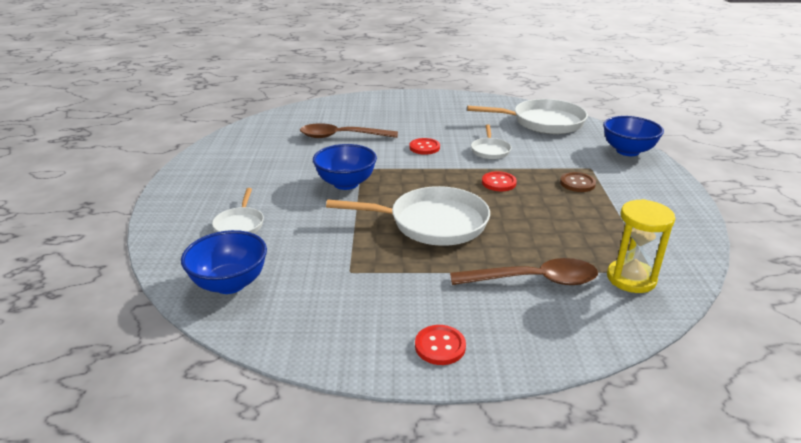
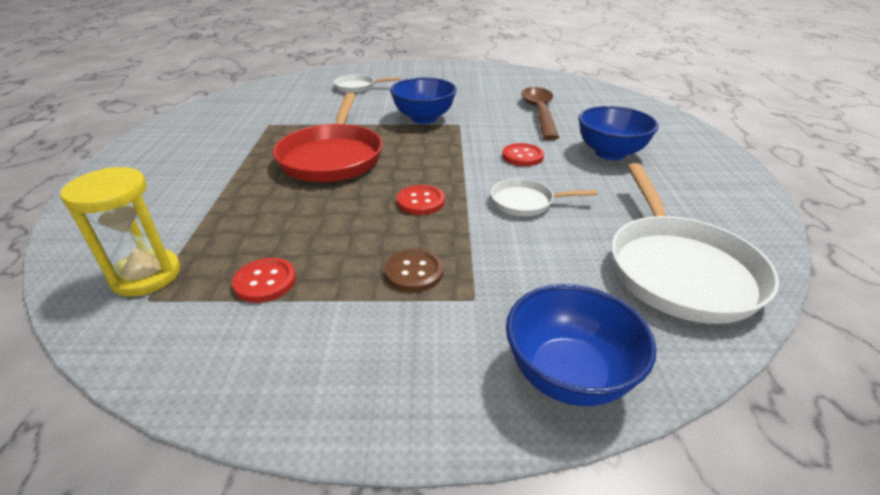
camera: 90 degrees right, 5 degrees up
blue bowl [181,230,267,294] -> blue bowl moved to [578,106,659,160]
white pan [326,186,490,246] -> red pan [273,93,383,182]
red button [415,325,466,365] -> red button moved to [232,258,296,303]
brown spoon [450,258,598,285] -> none

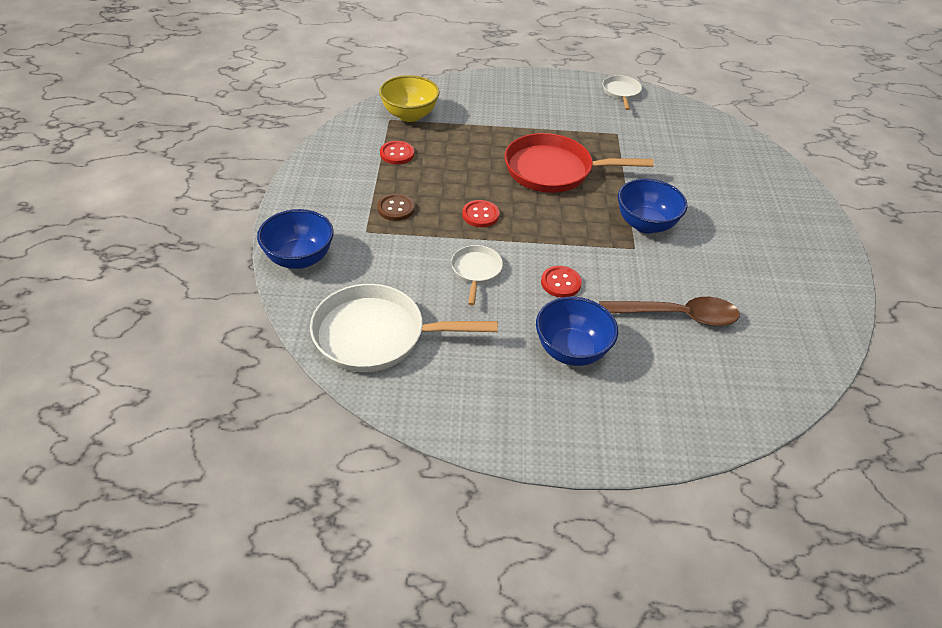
camera: 90 degrees right, 10 degrees up
yellow hourglass [60,167,181,296] -> yellow bowl [379,75,440,122]
white pan [334,75,401,93] -> white pan moved to [603,75,642,110]

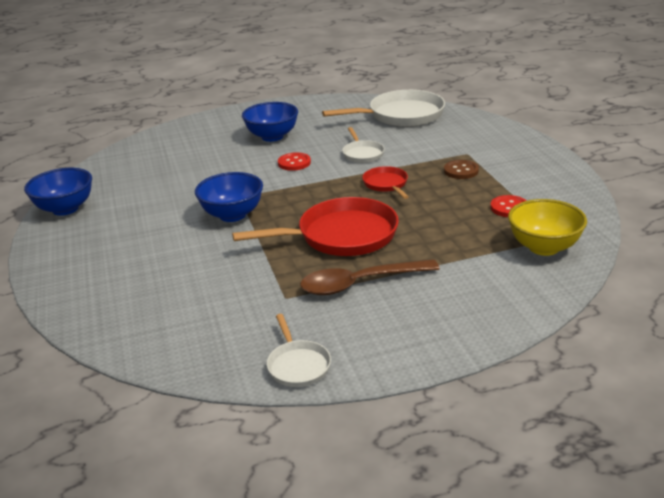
camera: 165 degrees right, 15 degrees down
blue bowl [257,209,334,269] -> blue bowl moved to [24,168,92,216]
red button [462,200,499,227] -> red pan [362,166,409,199]
brown spoon [599,297,740,326] -> brown spoon moved to [300,259,439,295]

